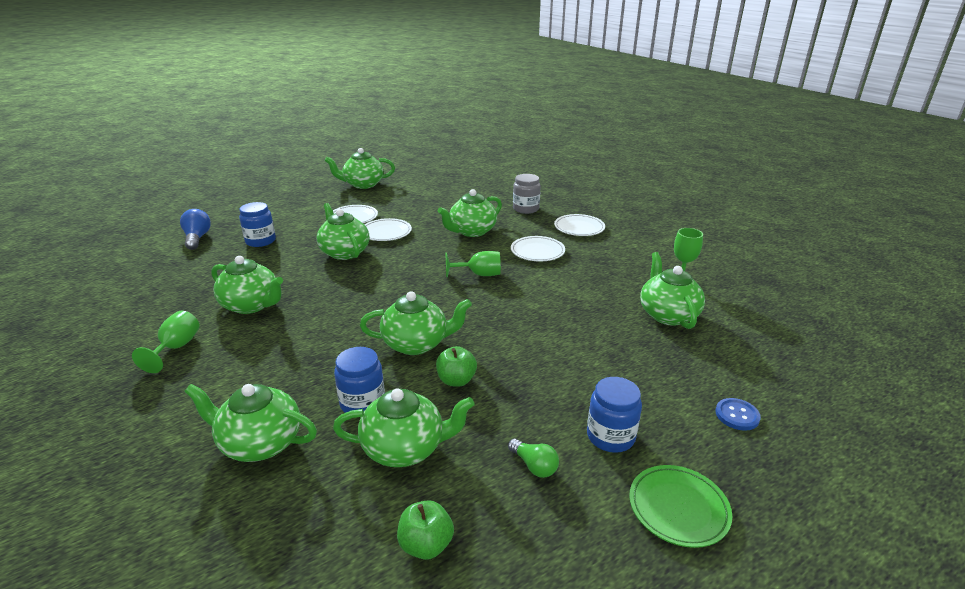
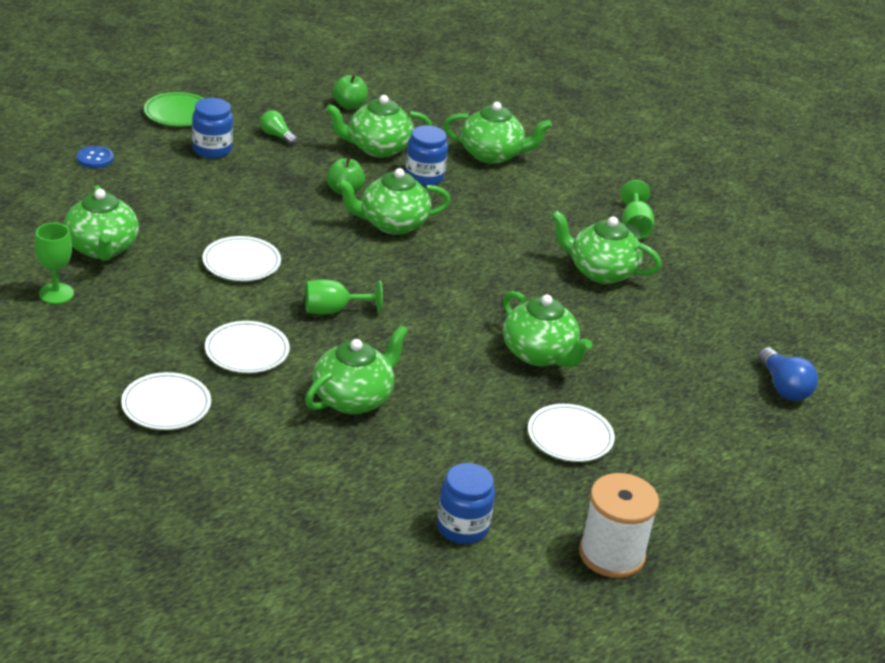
camera: 170 degrees right, 5 degrees up
blue jar [239,202,276,247] -> blue jar moved to [437,463,495,544]
green teapot [325,148,395,189] -> white spool [579,473,659,578]
white plate [364,218,412,241] -> white plate moved to [202,236,281,281]
grey jar [513,174,541,214] -> none

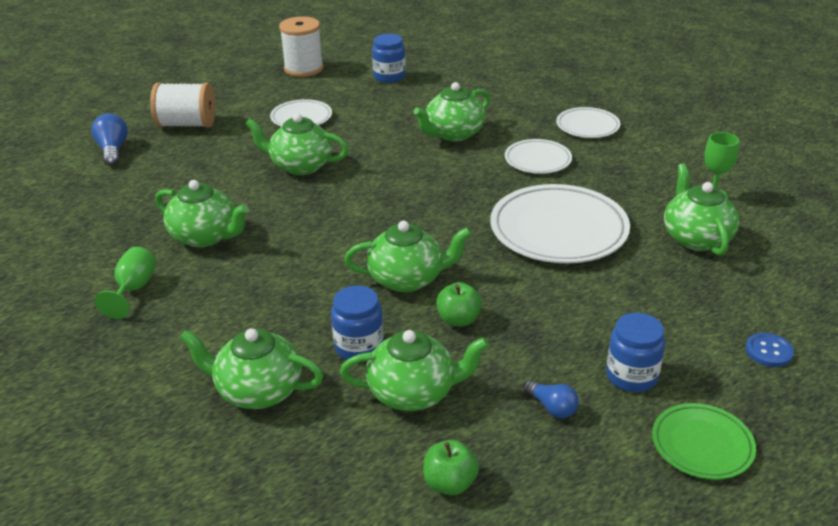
camera: 170 degrees left, 0 degrees up
white plate [202,236,281,281] -> white plate [490,184,630,263], size x1.83
green light bulb [260,110,297,145] -> blue light bulb [523,380,579,418]
green goblet [305,279,383,314] -> none
green teapot [503,291,592,367] -> green teapot turned 45 degrees counterclockwise [245,113,349,175]
none -> white spool [150,82,215,128]

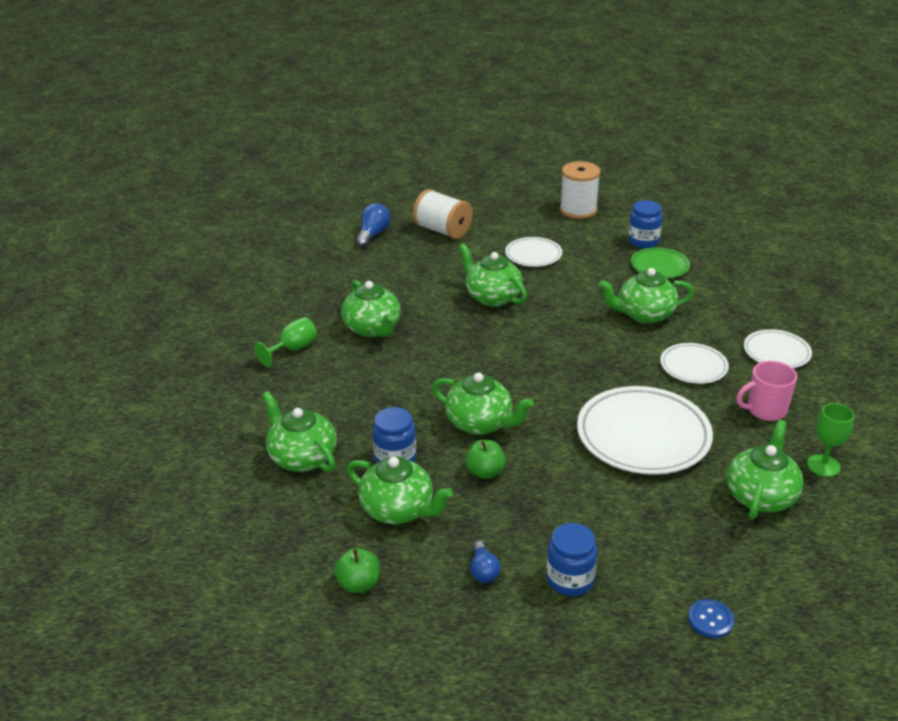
camera: 35 degrees right, 0 degrees up
green plate [652,403,756,480] -> green plate moved to [631,247,690,278]
none -> pink mug [736,361,797,421]

